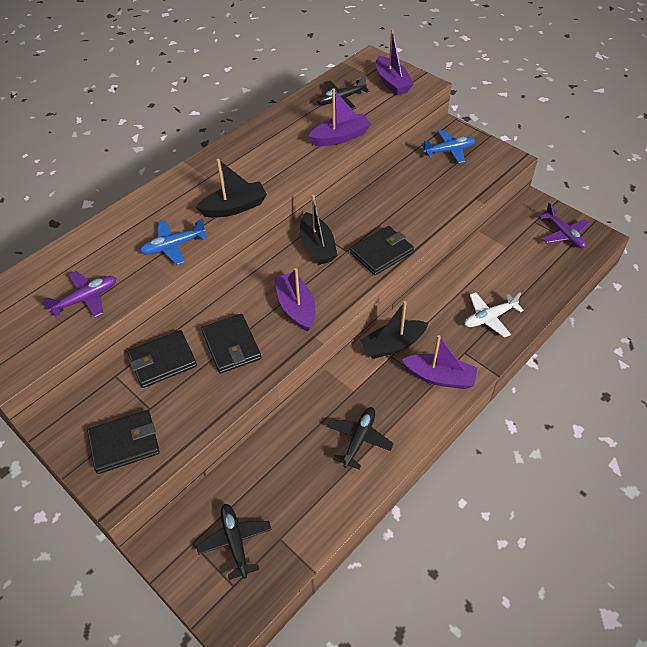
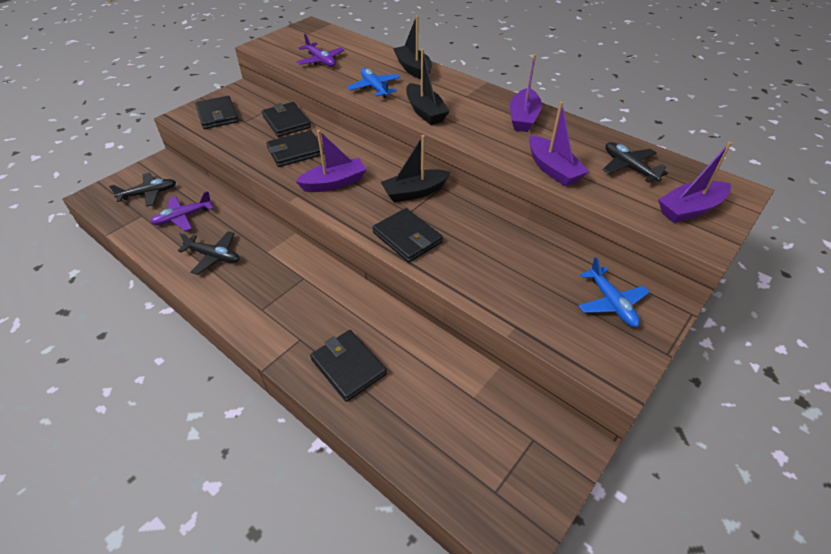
camera: 85 degrees right, 5 degrees down
black boat [360,301,428,359] -> black boat moved to [393,15,432,79]
purple boat [402,335,478,389] -> purple boat moved to [510,54,542,132]
white plane [465,292,524,338] -> black wallet [310,330,387,402]
purple plane [539,203,590,248] -> purple plane moved to [150,191,213,231]

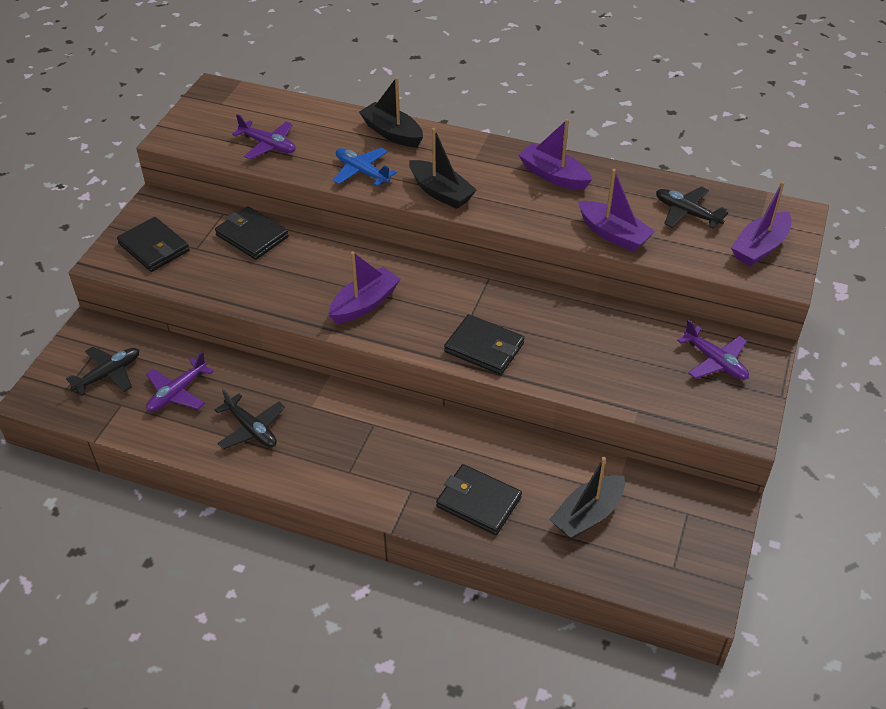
camera: 20 degrees left, 0 degrees up
black plane [178,231,239,275] -> black plane turned 45 degrees clockwise [215,389,285,449]
black wallet [266,130,324,167] -> none
black boat [381,135,450,202] -> black boat moved to [549,457,625,540]
purple boat [510,54,542,132] -> purple boat turned 135 degrees clockwise [518,119,592,190]
blue plane [579,257,650,327] -> purple plane [677,319,749,380]

